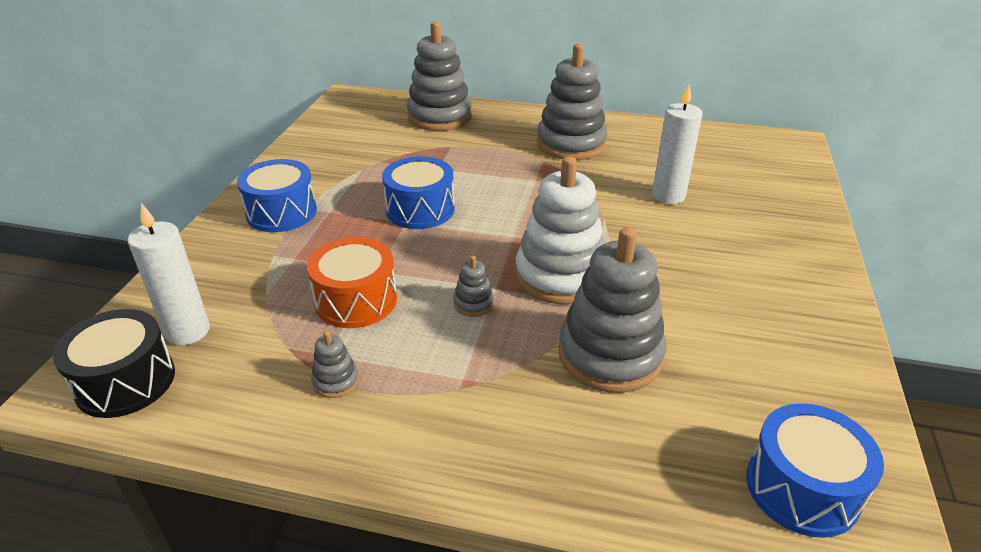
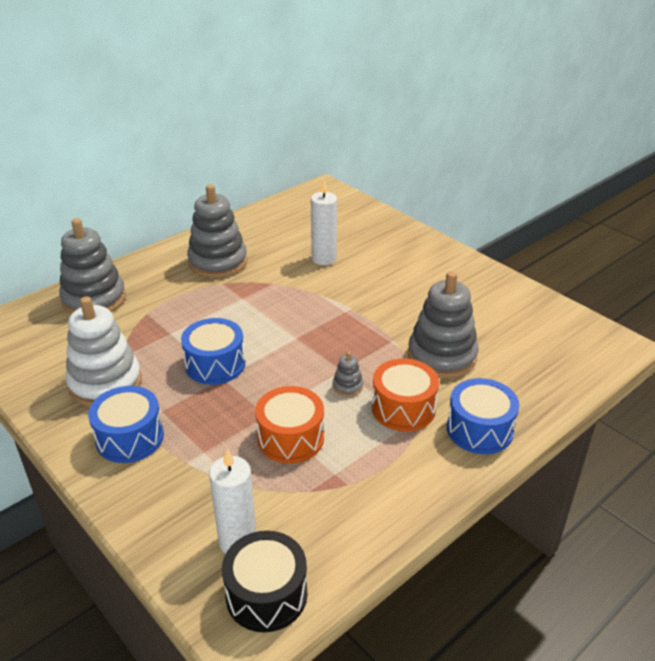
camera: 55 degrees left, 0 degrees up
grey stacking toy [311,331,359,398] -> none
white stacking toy [515,156,605,304] -> white stacking toy moved to [66,296,142,407]
blue drum [746,403,884,538] -> blue drum moved to [447,378,519,454]
none -> orange drum [372,358,439,432]

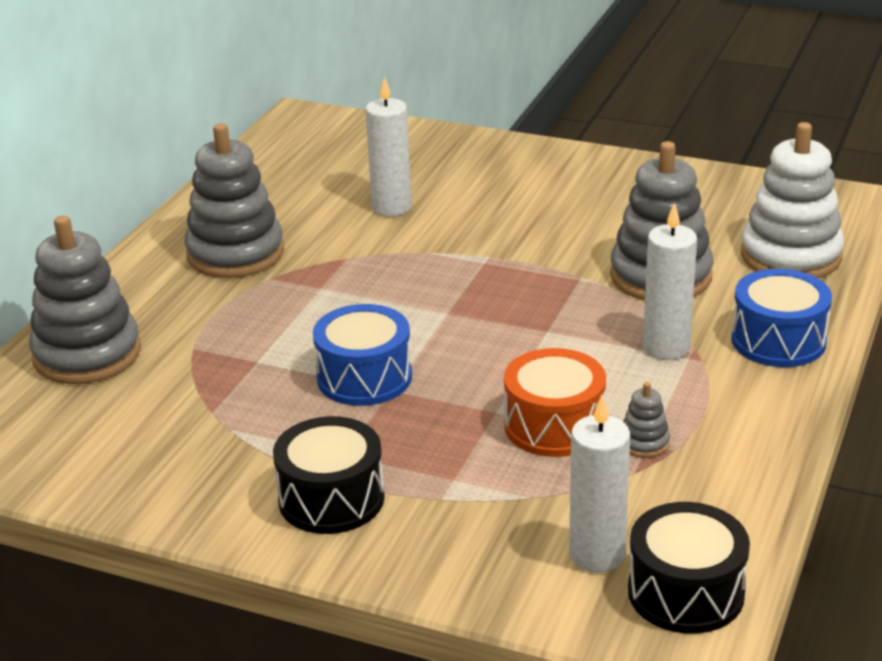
camera: 25 degrees left, 5 degrees down
white stacking toy [66,296,142,407] -> white stacking toy moved to [741,122,844,278]
blue drum [88,386,164,463] -> black drum [273,416,385,534]
grey stacking toy [333,352,363,397] -> grey stacking toy moved to [623,382,670,458]
orange drum [372,358,439,432] -> white candle [643,202,697,360]

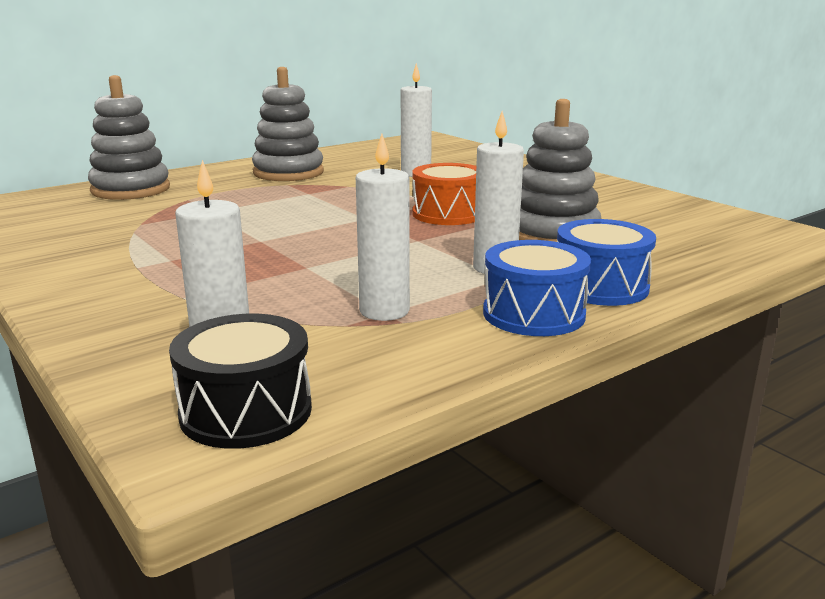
camera: 30 degrees right, 10 degrees down
black drum [273,416,385,534] -> none
blue drum [313,304,412,406] -> blue drum moved to [483,240,591,336]
orange drum [504,348,606,457] -> orange drum moved to [412,163,476,225]
grey stacking toy [623,382,670,458] -> white candle [356,134,410,321]
white stacking toy [741,122,844,278] -> none

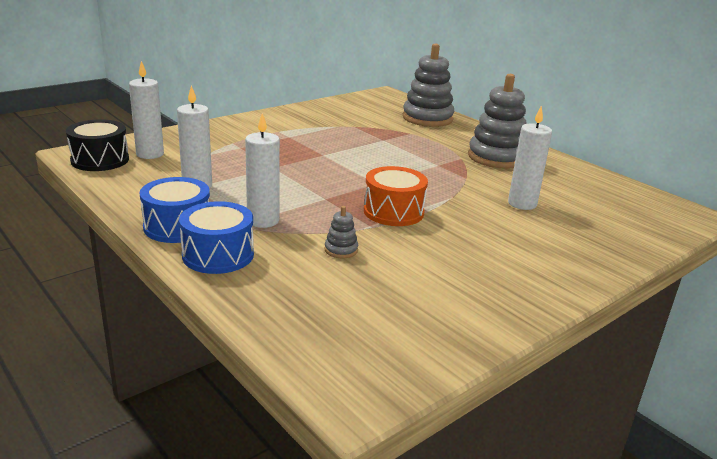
camera: 85 degrees right, 5 degrees up
grey stacking toy [519,99,601,242] -> grey stacking toy [325,206,358,258], size x0.42

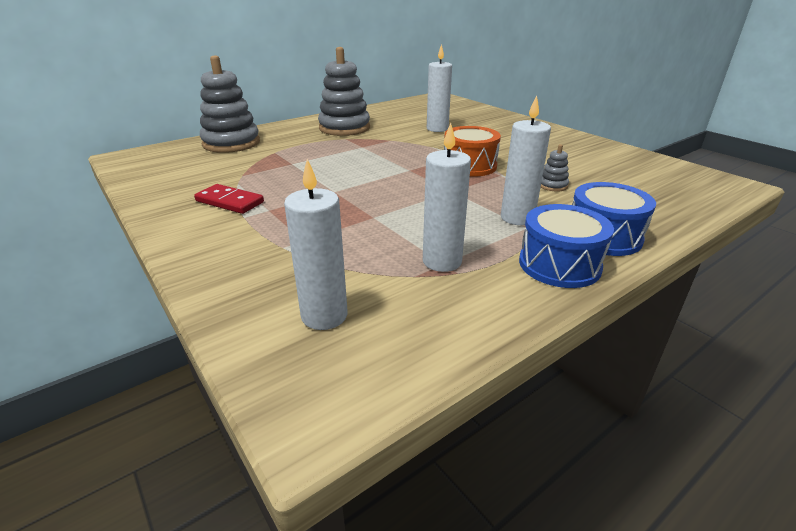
camera: 85 degrees left, 5 degrees up
black drum [66,119,129,171] -> none
none -> red domino [194,184,264,214]

